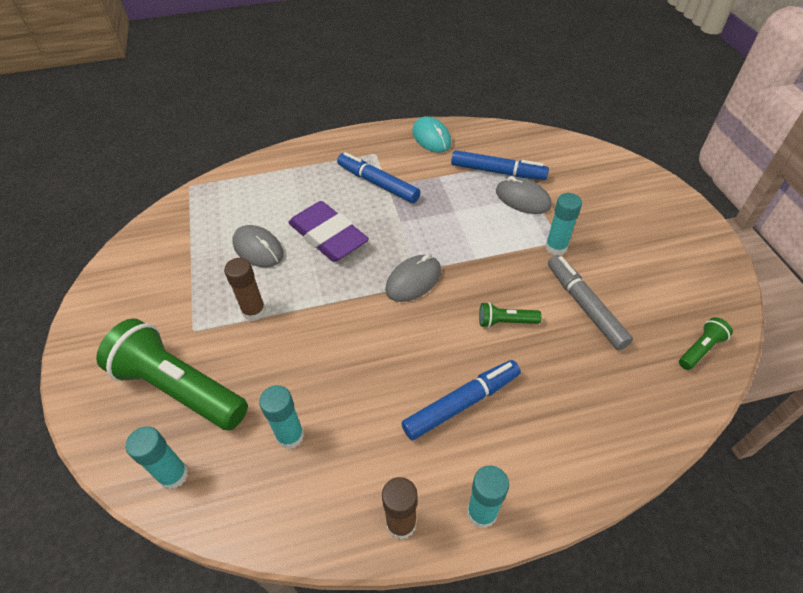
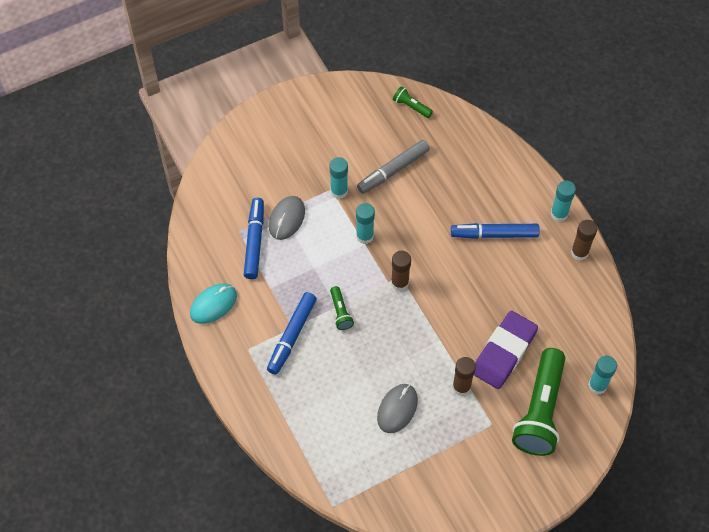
camera: 105 degrees left, 10 degrees up
turquoise glue stick [259,385,304,449] -> turquoise glue stick moved to [356,203,375,244]
purple eraser [288,201,369,262] -> purple eraser moved to [474,311,538,389]
grey mouse [385,255,441,302] -> brown glue stick [391,251,411,291]
blue marker [402,360,521,440] -> blue marker turned 45 degrees counterclockwise [451,223,540,239]
green flashlight [479,302,542,328] -> green flashlight moved to [330,286,354,330]

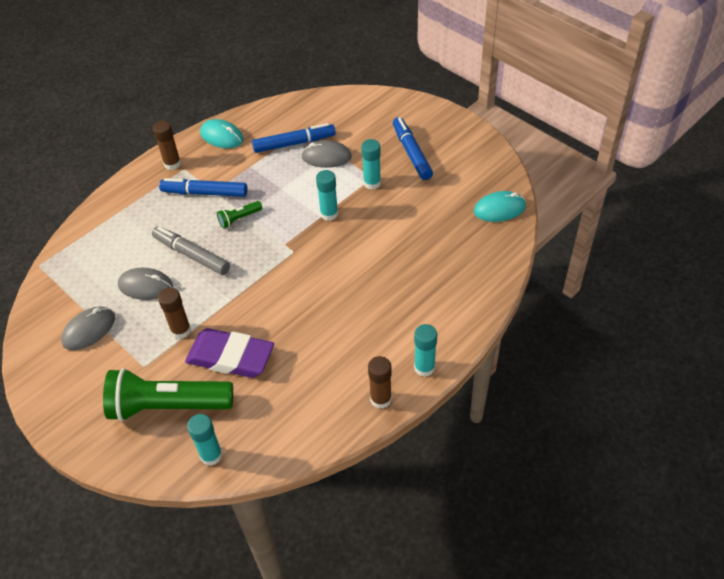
camera: 75 degrees right, 10 degrees down
grey marker [357,140,430,194] -> grey marker moved to [152,226,230,275]
brown glue stick [391,251,411,291] -> brown glue stick moved to [153,121,181,170]
green flashlight [393,86,433,118] -> turquoise mouse [474,191,526,222]
blue marker [451,223,540,239] -> blue marker moved to [393,117,433,180]
none -> grey mouse [61,306,115,350]

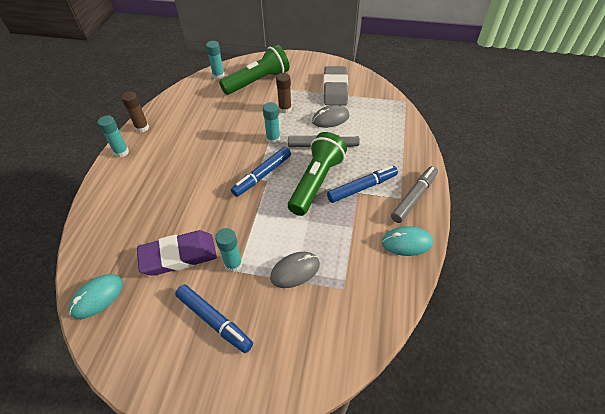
camera: 145 degrees right, 0 degrees up
grey mouse [61,306,115,350] -> grey eraser [323,66,348,106]
brown glue stick [153,121,181,170] -> grey marker [391,166,438,223]
purple eraser [185,328,274,378] -> purple eraser moved to [137,230,217,276]
green flashlight [217,201,262,228] -> green flashlight [288,132,347,216], size x2.30
blue marker [252,123,336,153] -> blue marker moved to [231,147,291,197]
turquoise glue stick [316,170,338,221] -> turquoise glue stick moved to [263,102,280,144]

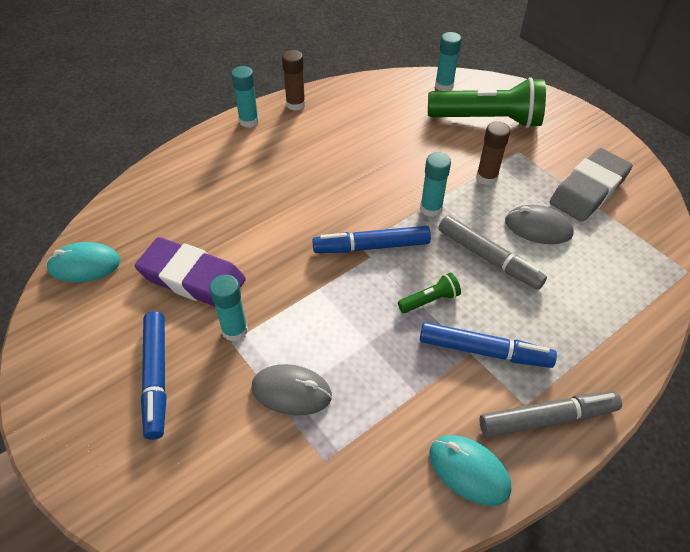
camera: 40 degrees right, 0 degrees up
green flashlight [288,132,347,216] -> green flashlight [398,273,461,313], size x0.43

